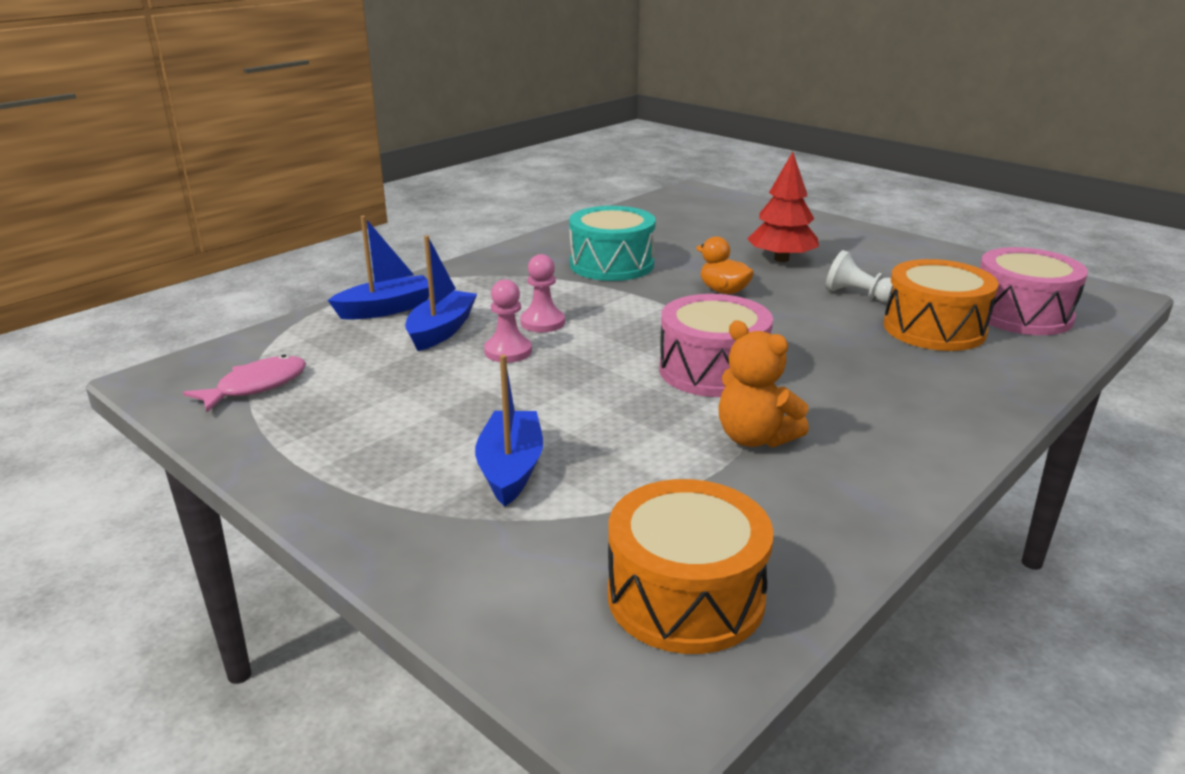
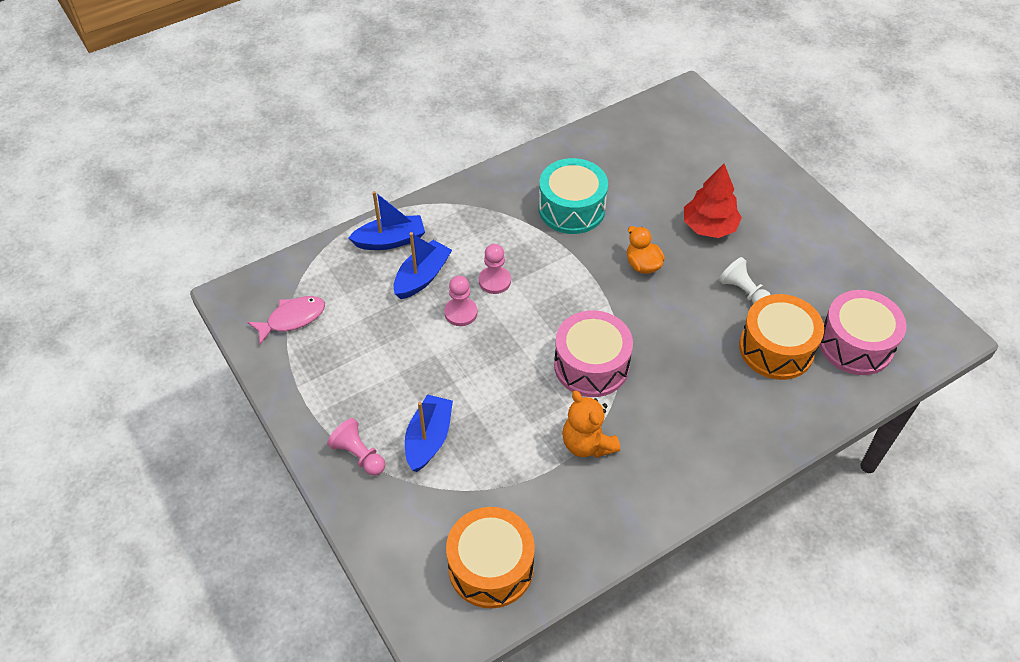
camera: 15 degrees right, 25 degrees up
none -> pink pawn [327,418,385,476]

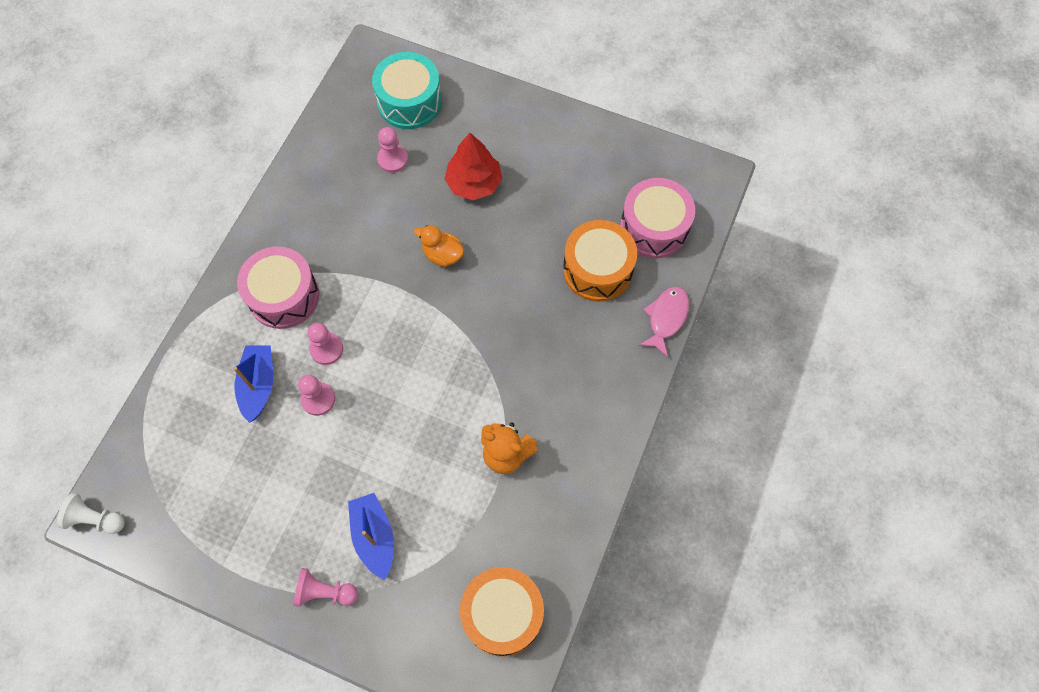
camera: 35 degrees left, 15 degrees up
pink fish [247,296,325,345] -> pink fish moved to [638,286,689,357]
blue boat [348,191,425,250] -> none
turquoise drum [539,158,608,234] -> turquoise drum moved to [372,52,442,129]
pink drum [554,310,633,397] -> pink drum moved to [237,246,319,329]
white pawn [719,257,771,304] -> white pawn moved to [57,493,125,534]
none -> pink pawn [377,127,408,173]

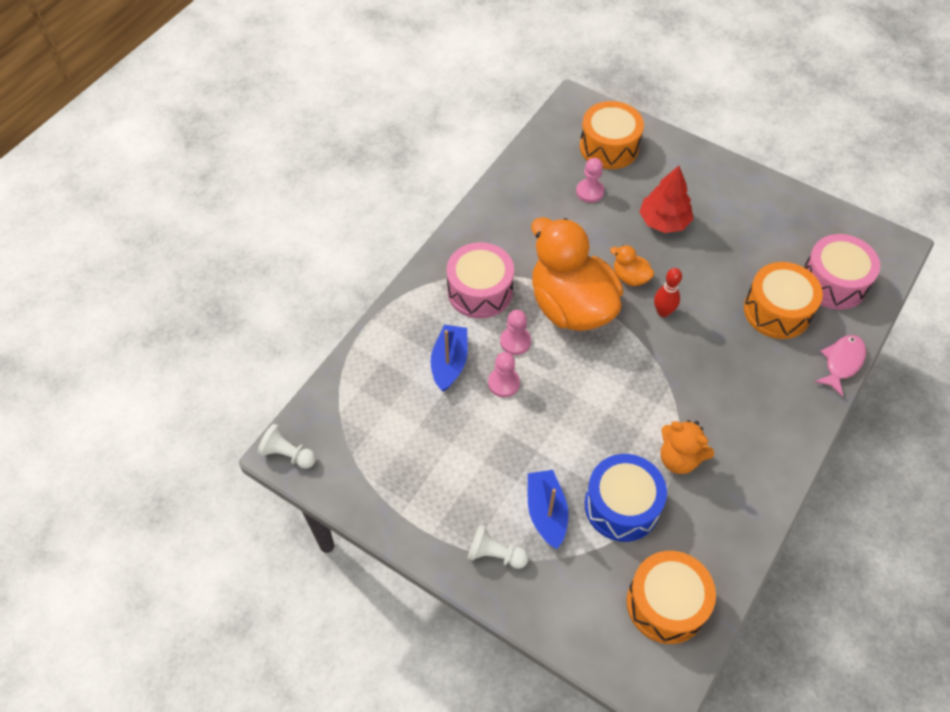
camera: 10 degrees right, 10 degrees down
pink pawn [294,568,358,607] -> white pawn [467,525,529,569]
turquoise drum [372,52,442,129] -> orange drum [580,101,644,169]
none -> orange duck [531,217,623,331]
none -> blue drum [585,454,667,542]
none -> red bowling pin [654,268,682,317]

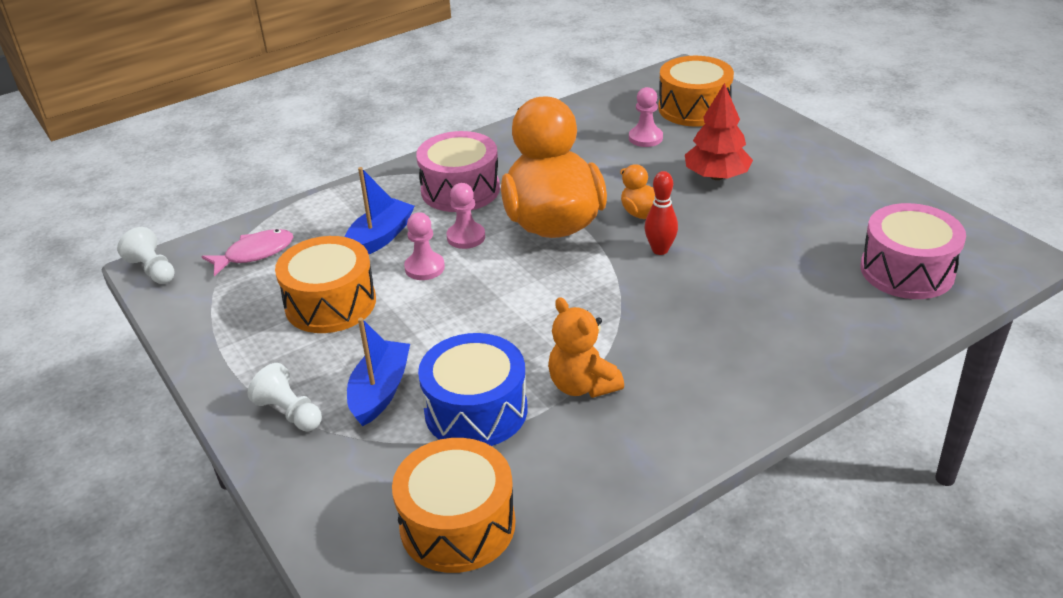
camera: 25 degrees right, 20 degrees down
orange drum [744,262,823,339] -> orange drum moved to [275,236,376,333]
pink fish [815,335,866,397] -> pink fish moved to [201,229,293,277]

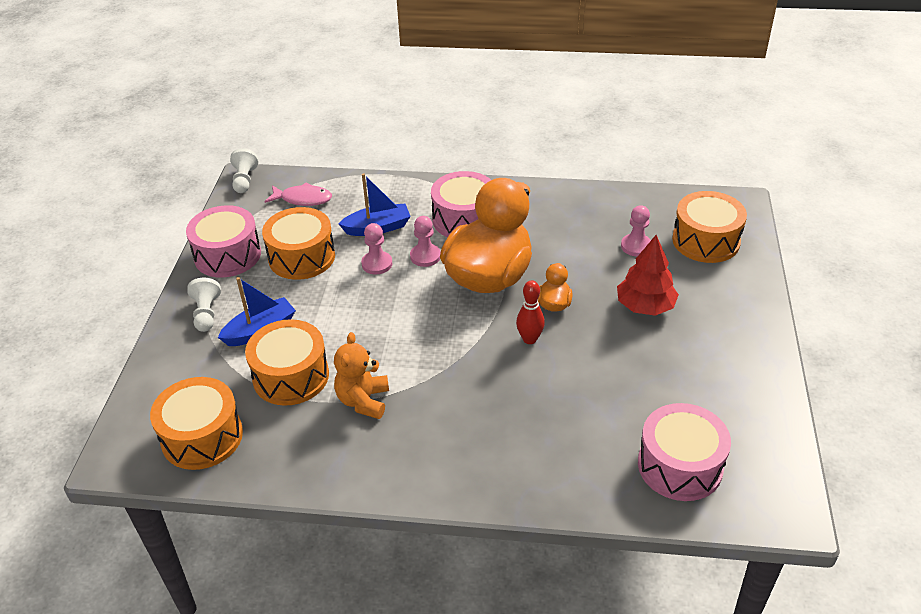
camera: 40 degrees right, 5 degrees up
blue drum [418,333,528,446] -> orange drum [245,319,329,406]
none -> pink drum [186,205,261,278]

